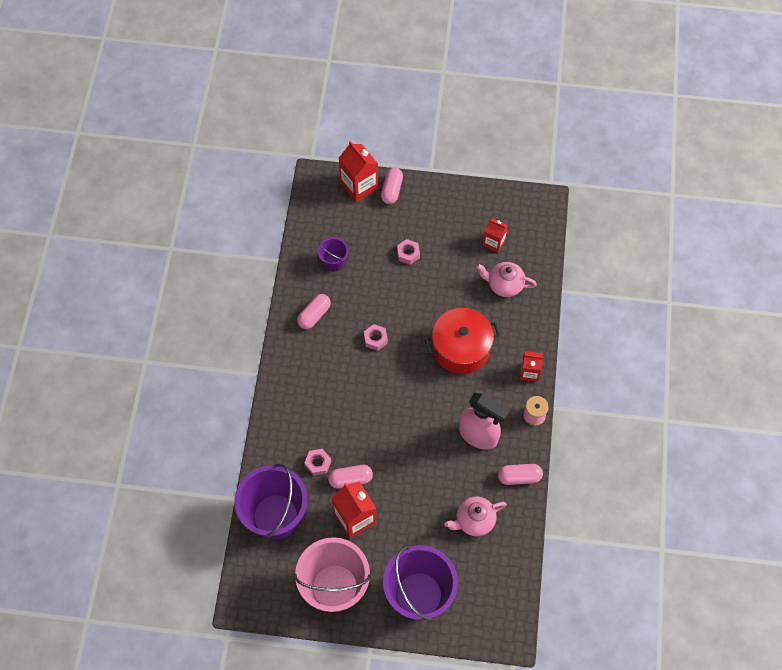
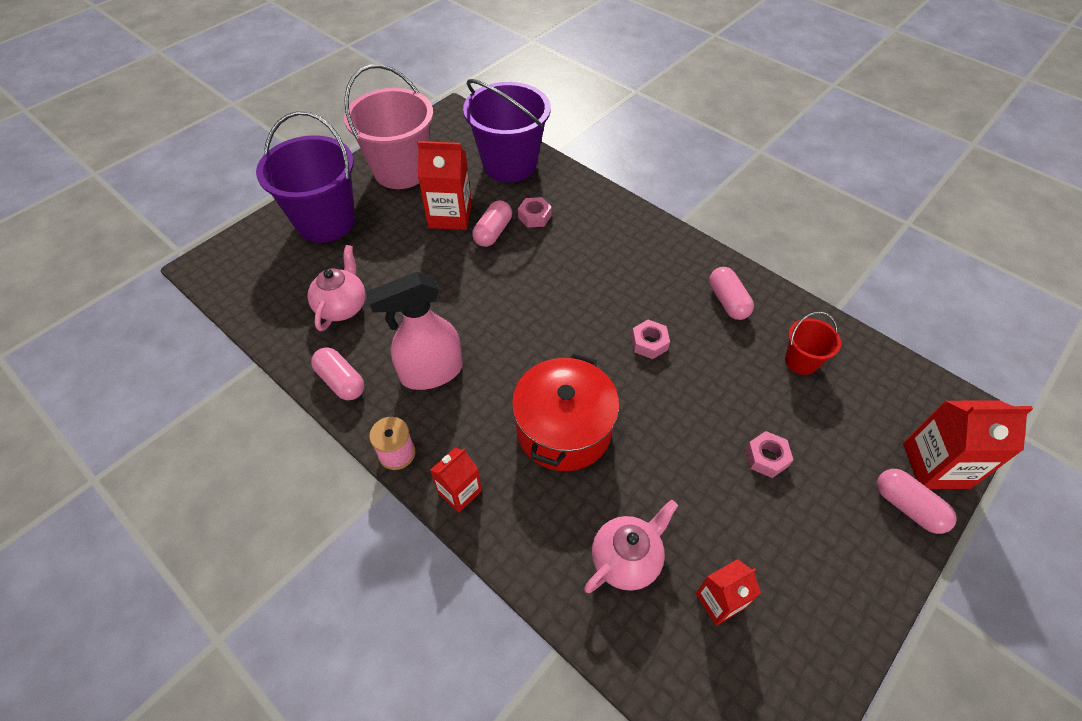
camera: 125 degrees right, 10 degrees down
purple bucket [318,237,348,271] -> red bucket [785,312,841,375]
pink capsule [498,464,543,485] -> pink capsule turned 75 degrees counterclockwise [311,347,364,400]

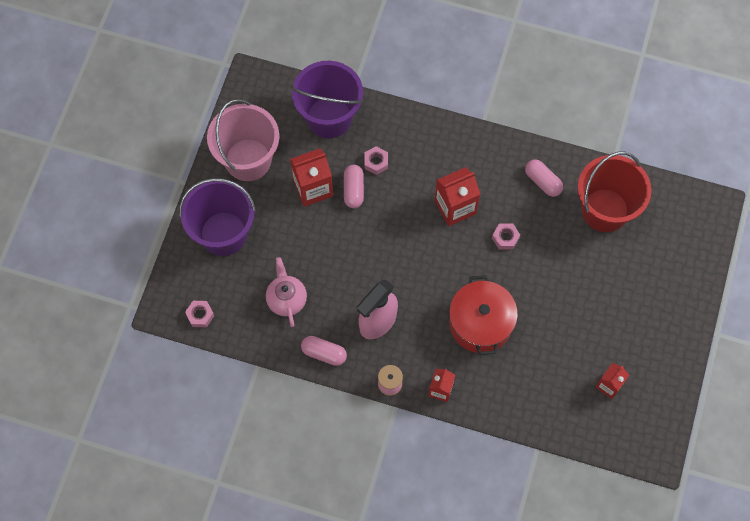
camera: 25 degrees left, 15 degrees up
pink teapot [584,500,678,593] -> none
pink nut [746,431,793,478] -> pink nut moved to [185,301,214,327]
red bucket [785,312,841,375] -> red bucket [578,152,652,232], size x2.10
pink capsule [877,469,957,534] -> none
red carton [903,400,1033,489] -> red carton moved to [435,167,480,226]

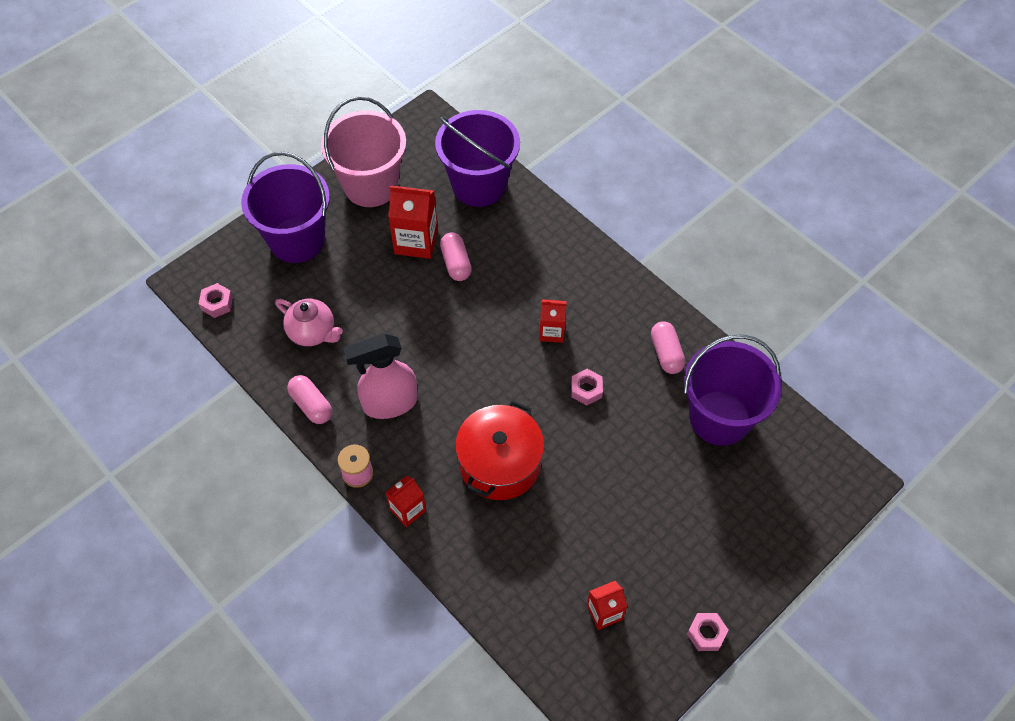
camera: 30 degrees right, 10 degrees down
pink teapot [266,257,307,327] -> pink teapot turned 105 degrees clockwise [275,299,343,346]
pink capsule [344,165,364,208] -> pink capsule turned 45 degrees counterclockwise [440,232,472,281]
pink nut [364,146,388,175] -> pink nut moved to [687,613,728,651]
red carton [435,167,480,226] -> red carton [539,300,567,343], size x0.61
red bucket [578,152,652,232] -> purple bucket [684,334,782,446]

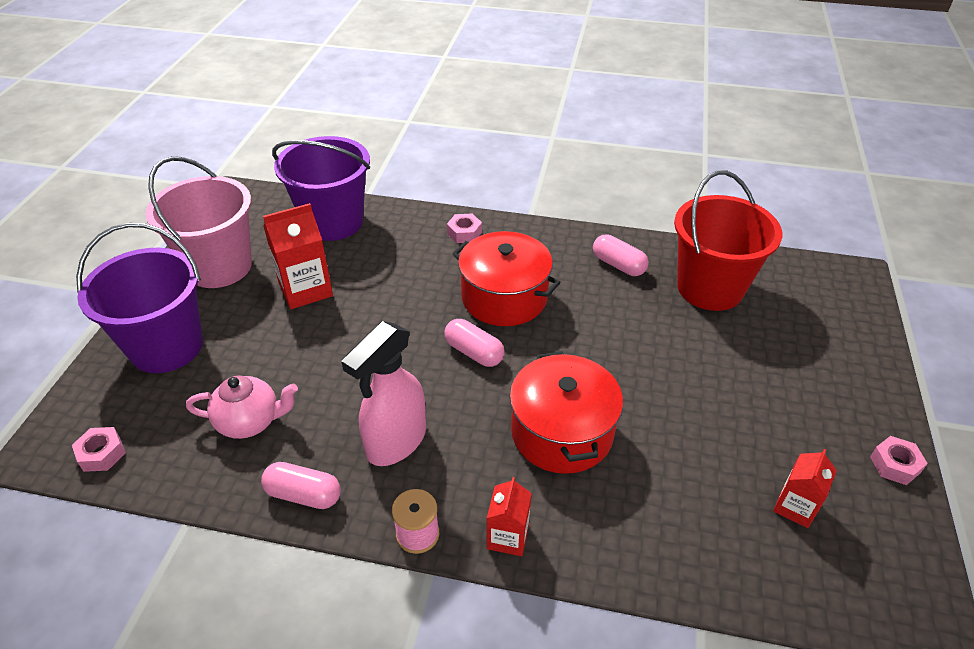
camera: 35 degrees left, 15 degrees down
pink capsule [440,232,472,281] -> pink capsule moved to [444,319,505,367]
red carton [539,300,567,343] -> red pot [452,231,560,326]
pink nut [571,369,603,405] -> pink nut moved to [447,214,482,243]
purple bucket [684,334,782,446] -> red bucket [674,171,782,311]

